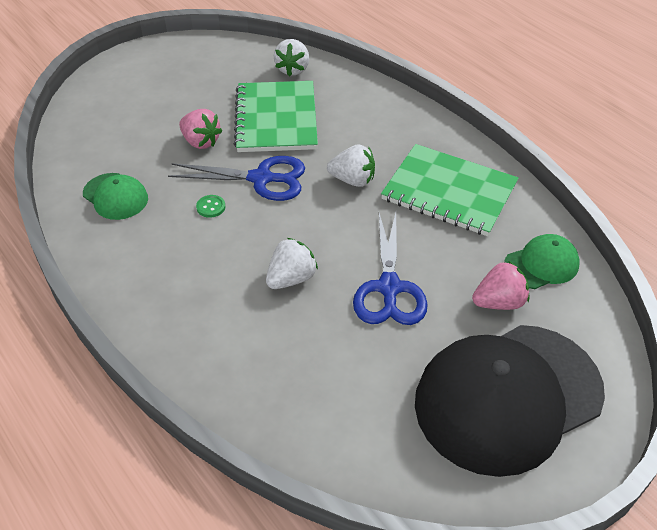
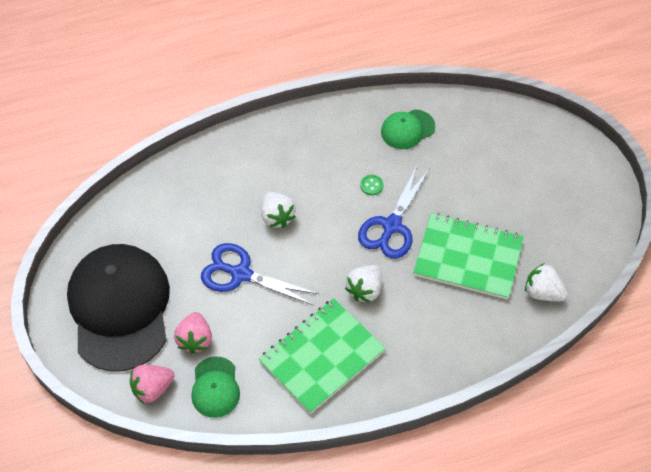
camera: 110 degrees right, 10 degrees up
pink strawberry [179,109,222,149] -> pink strawberry moved to [130,365,174,404]

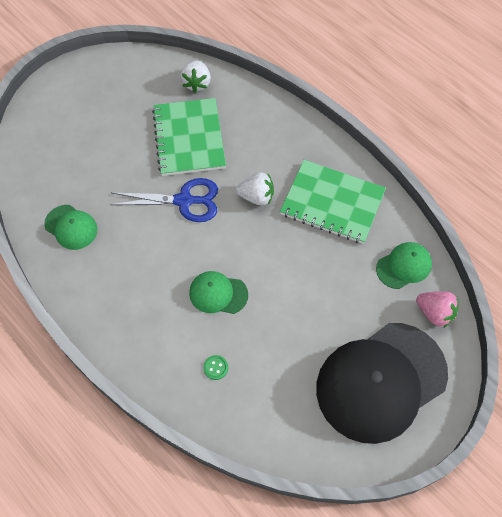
camera: 115 degrees left, 5 degrees up
pink strawberry [174,312,212,354] -> none
blue scissors [201,243,319,306] -> none
white strawberry [262,192,296,228] -> green cap [189,271,248,314]
green button [360,175,384,195] -> green button moved to [203,355,228,380]

